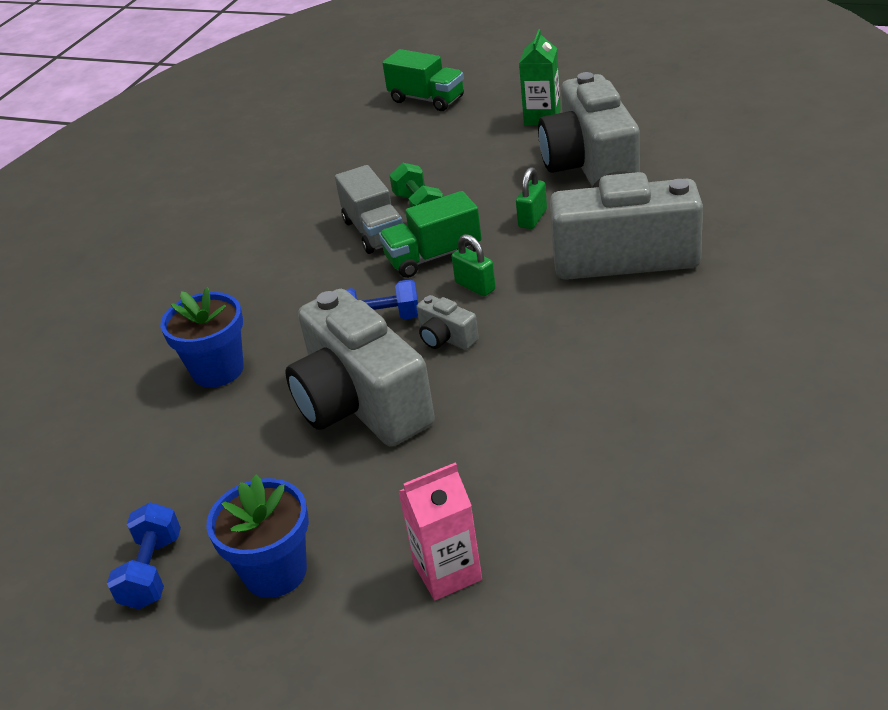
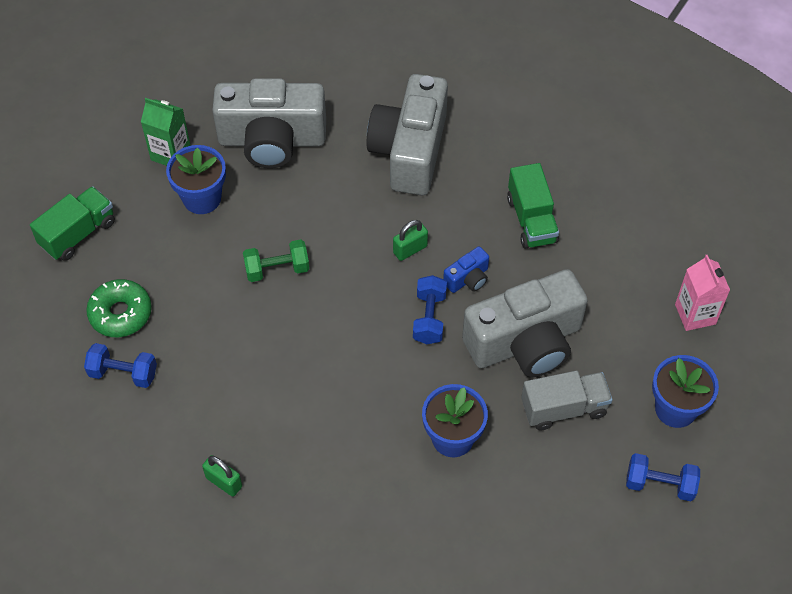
camera: 85 degrees left, 20 degrees up
grey truck [335,165,403,254] -> grey truck moved to [521,371,613,430]
green truck [379,191,482,278] -> green truck moved to [507,163,559,249]
grey camera [416,295,479,350] -> blue camera [443,246,489,293]
green padlock [516,167,547,229] -> green padlock moved to [202,455,242,497]
none -> blue dumbbell [84,343,157,388]
none -> green donut [86,279,152,337]
none -> blue flower pot [166,145,226,214]

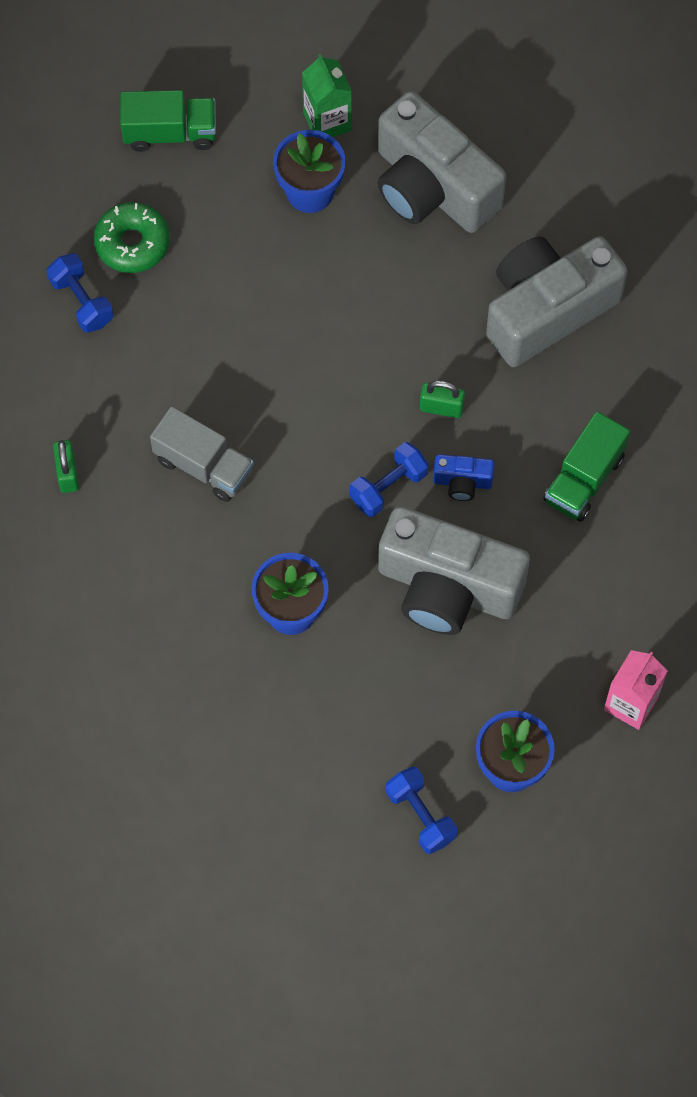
camera: 45 degrees right, 10 degrees up
green dumbbell [243,239,309,282] -> none
grey truck [521,371,613,430] -> grey truck moved to [150,406,254,502]

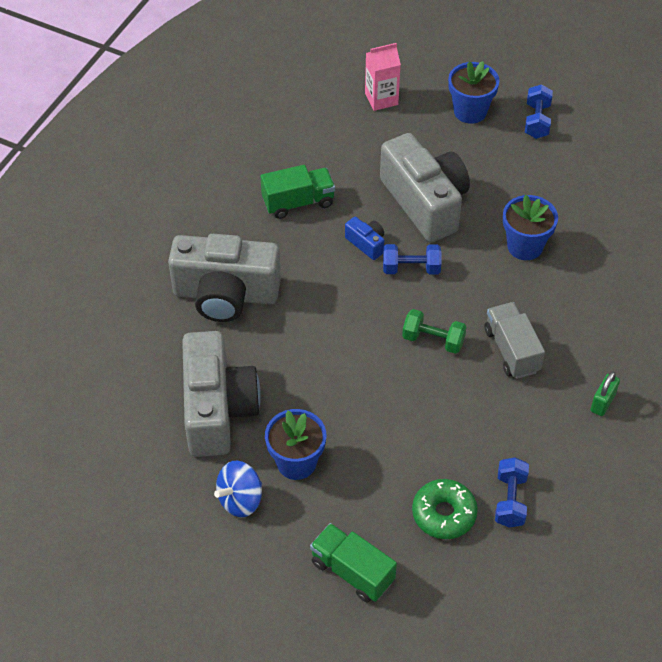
camera: 140 degrees left, 15 degrees down
green carton [302,54,352,137] -> blue spinning top [214,461,262,517]
green padlock [420,380,465,418] -> none
none -> green dumbbell [402,309,467,354]

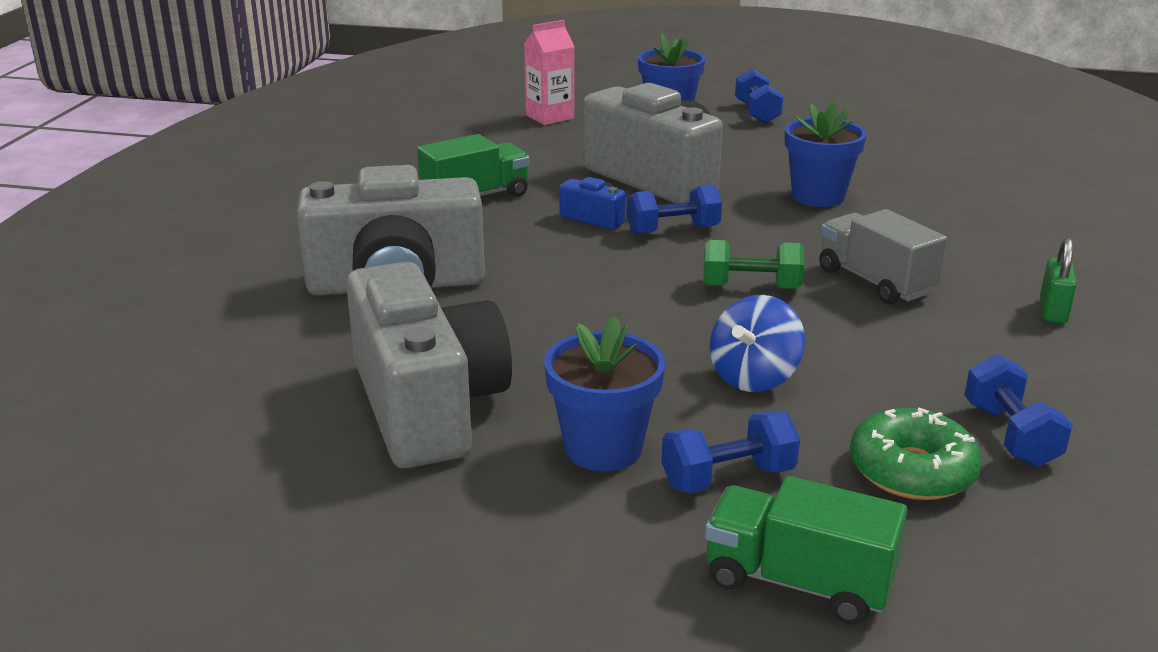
camera: 15 degrees left, 25 degrees down
blue spinning top [214,461,262,517] -> blue spinning top moved to [710,295,805,392]
none -> blue dumbbell [661,411,800,493]

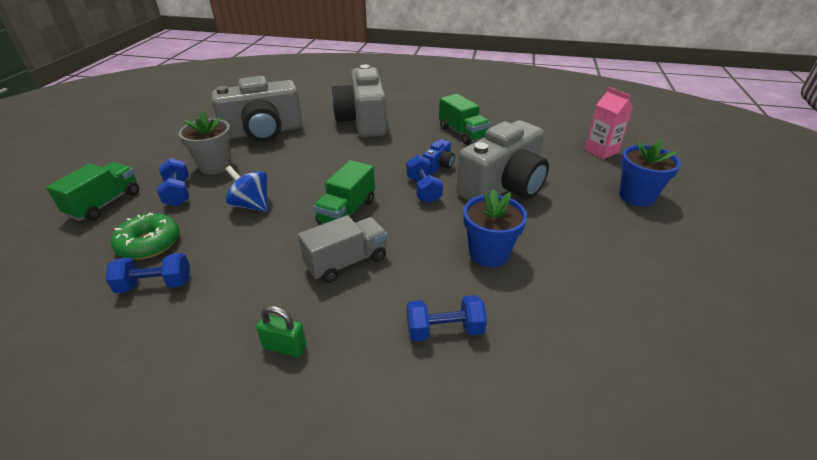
camera: 90 degrees right, 10 degrees up
blue flower pot [544,316,665,472] -> grey flower pot [178,111,231,175]
green dumbbell [703,240,804,289] -> green truck [313,160,375,224]
blue dumbbell [735,69,783,124] -> blue dumbbell moved to [407,295,487,341]

